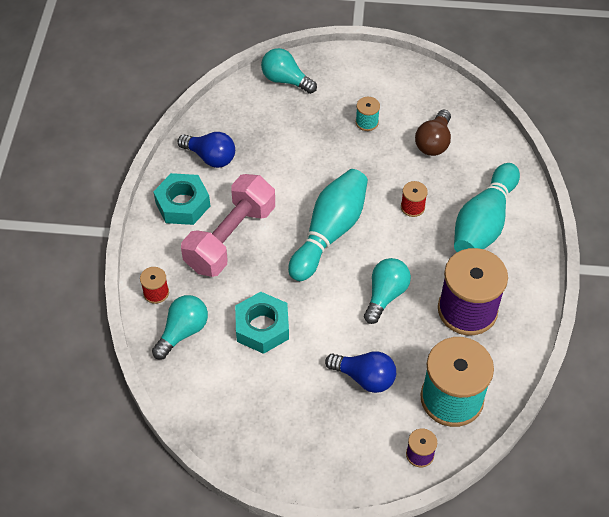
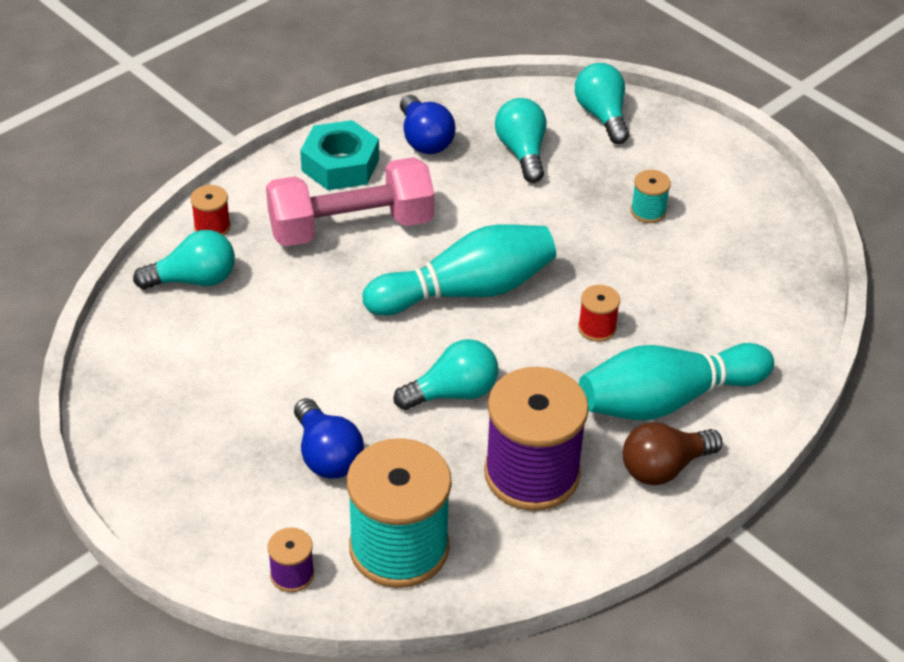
camera: 40 degrees right, 10 degrees down
turquoise nut [235,292,289,354] -> none
brown light bulb [415,110,451,156] -> brown light bulb moved to [623,422,722,485]
none -> turquoise light bulb [495,98,546,183]

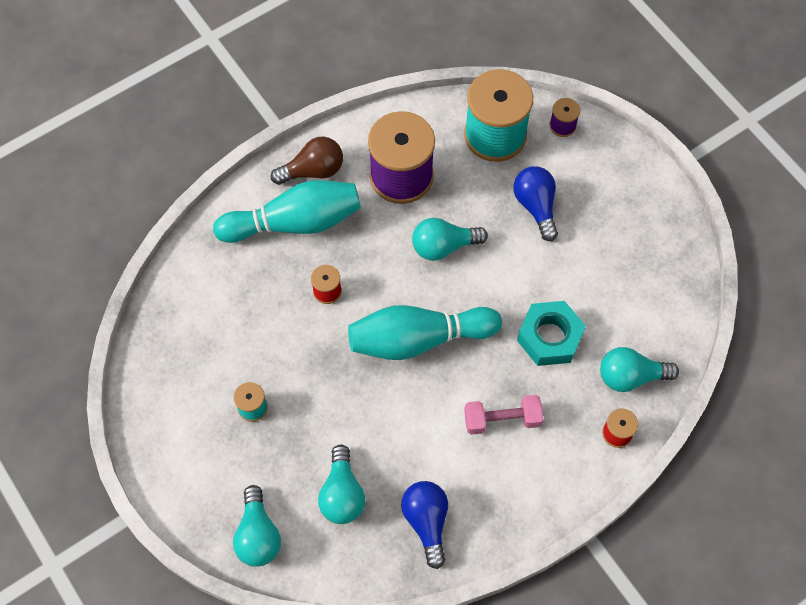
camera: 170 degrees left, 20 degrees up
pink dumbbell [266,157,435,246] -> pink dumbbell [464,395,543,435], size x0.57
turquoise nut [300,120,379,190] -> turquoise nut moved to [517,301,586,366]

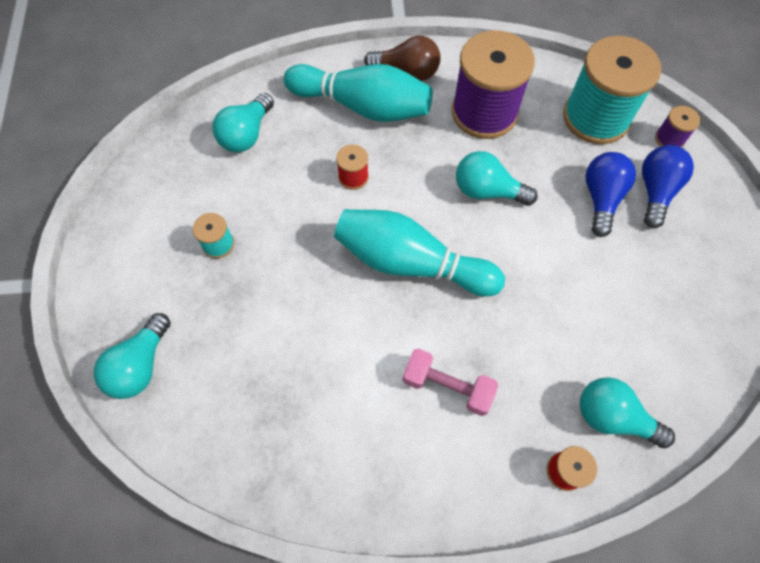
camera: 30 degrees right, 0 degrees up
turquoise light bulb [318,444,365,524] -> turquoise light bulb moved to [213,93,274,152]
blue light bulb [401,481,448,569] -> blue light bulb moved to [642,145,694,228]
turquoise nut [517,301,586,366] -> none

